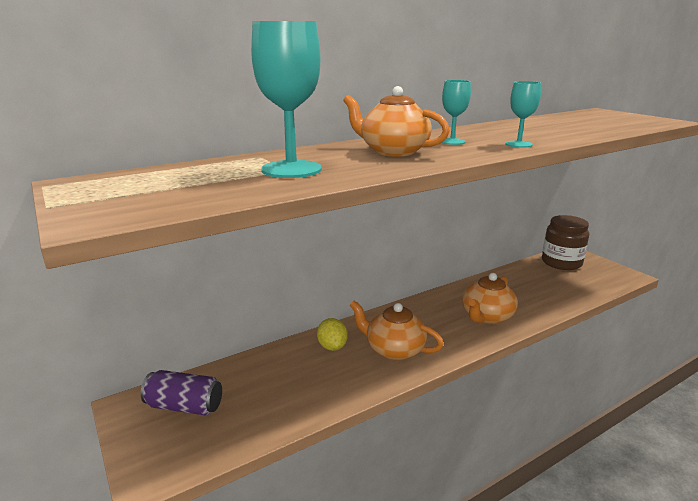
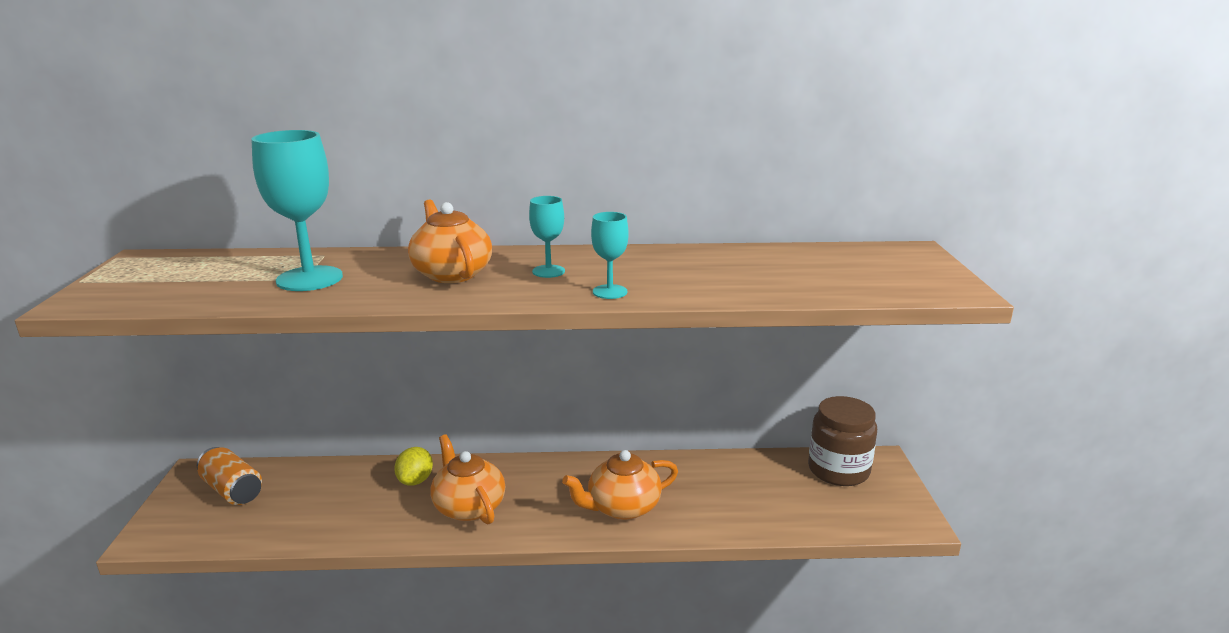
camera: 30 degrees right, 0 degrees up
purple can [141,370,222,415] -> orange can [197,447,262,505]

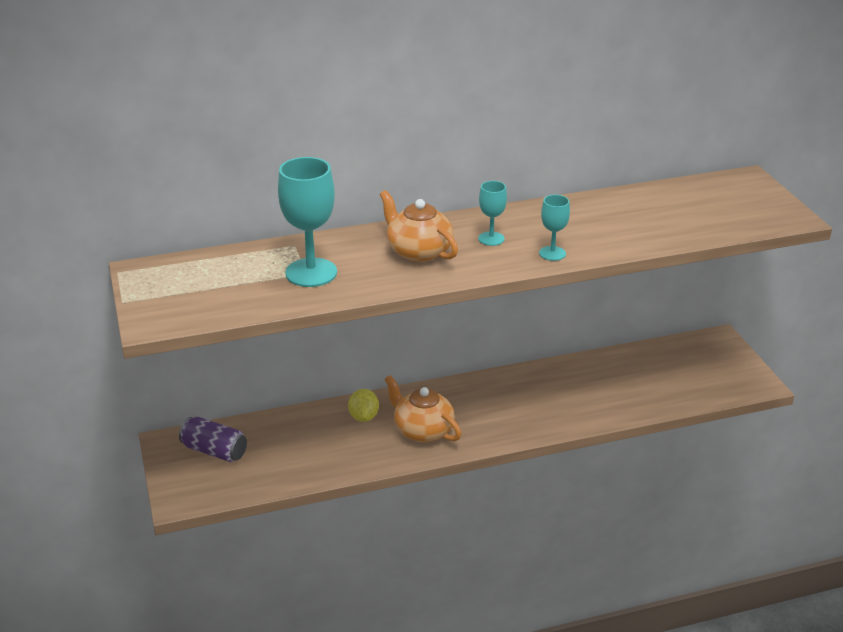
camera: 15 degrees left, 10 degrees up
orange can [197,447,262,505] -> purple can [179,417,247,462]
orange teapot [562,450,678,520] -> none
brown jar [808,396,877,486] -> none

